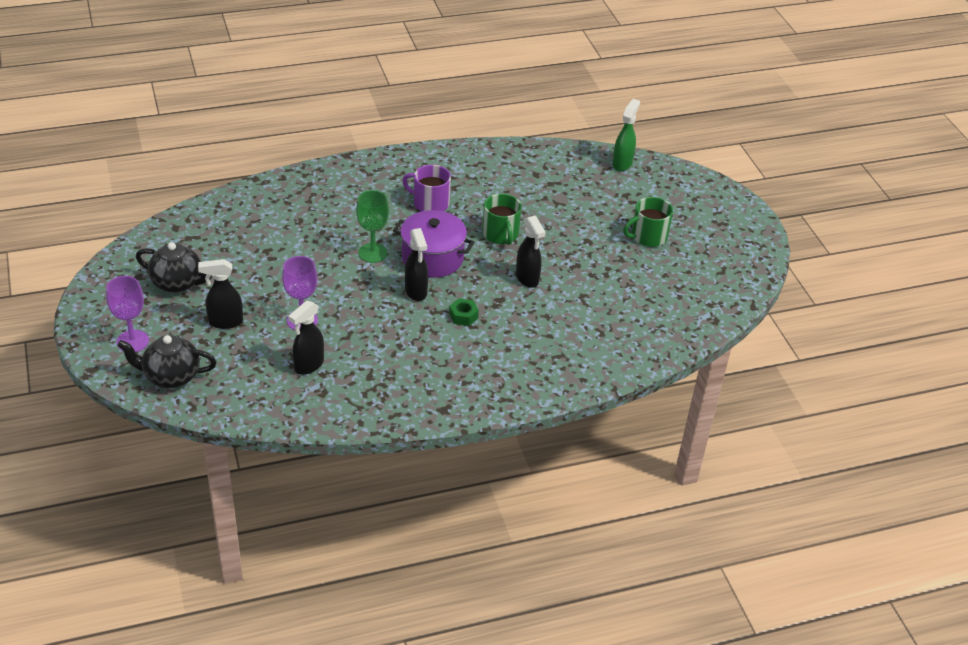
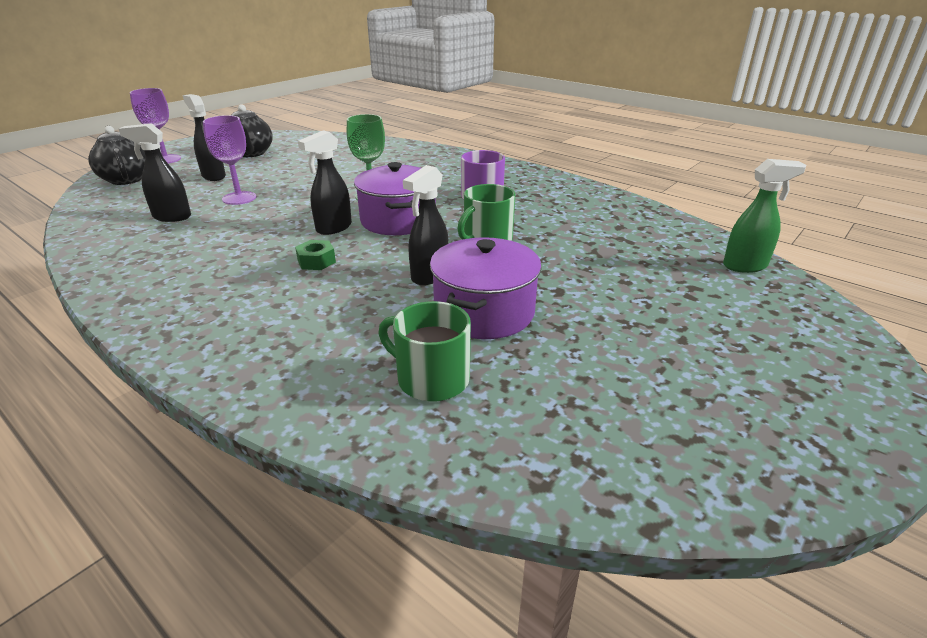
camera: 60 degrees right, 10 degrees down
green mug [623,197,673,247] -> green mug moved to [378,301,471,402]
none -> purple pot [430,237,542,339]

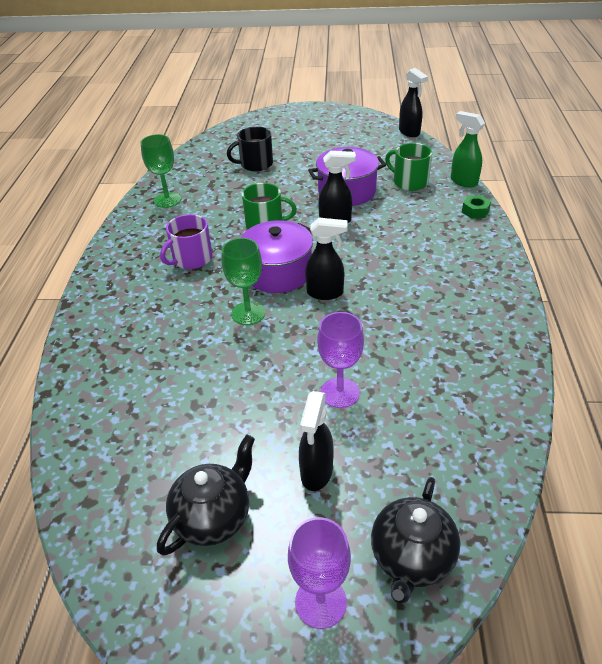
camera: 125 degrees left, 10 degrees up
black spray bottle [119,123,191,222] -> black spray bottle moved to [399,68,428,137]
green nut [295,240,336,270] -> green nut moved to [462,195,491,219]
green mug [378,301,471,402] -> green mug turned 135 degrees clockwise [385,143,432,191]
green spray bottle [723,159,806,273] -> green spray bottle moved to [451,111,485,188]
none -> green goblet [141,134,181,208]
none -> black mug [227,126,273,171]

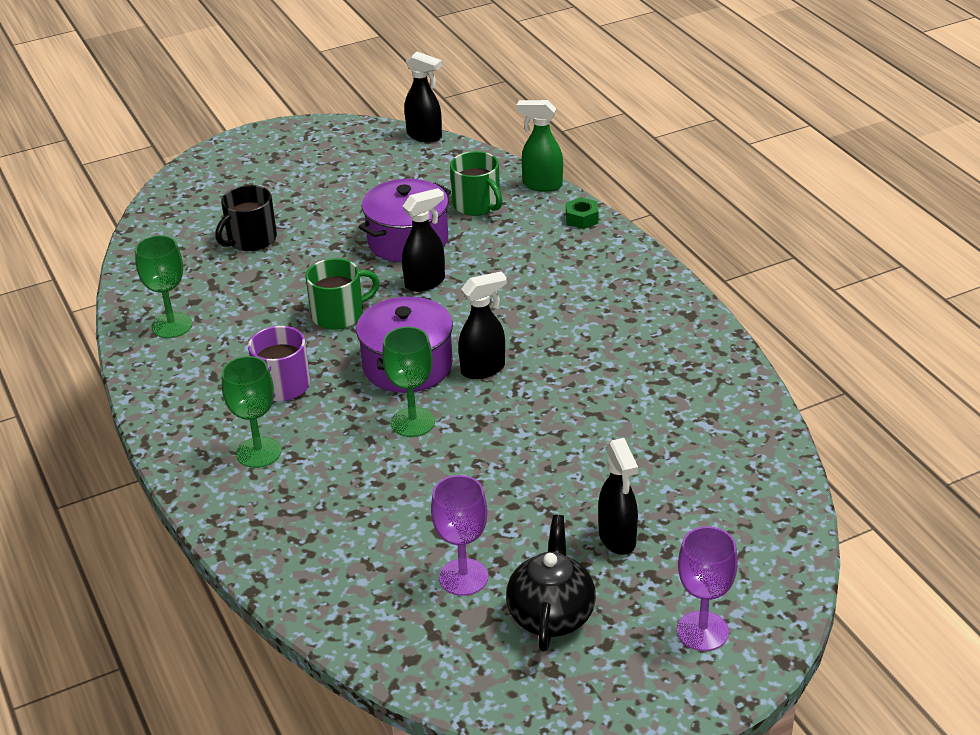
camera: 30 degrees left, 5 degrees down
purple goblet [317,312,364,408] -> purple goblet moved to [431,475,488,596]
black teapot [371,477,461,604] -> none
green mug [385,143,432,191] -> green mug turned 135 degrees counterclockwise [450,151,503,216]
none -> green goblet [222,356,281,468]

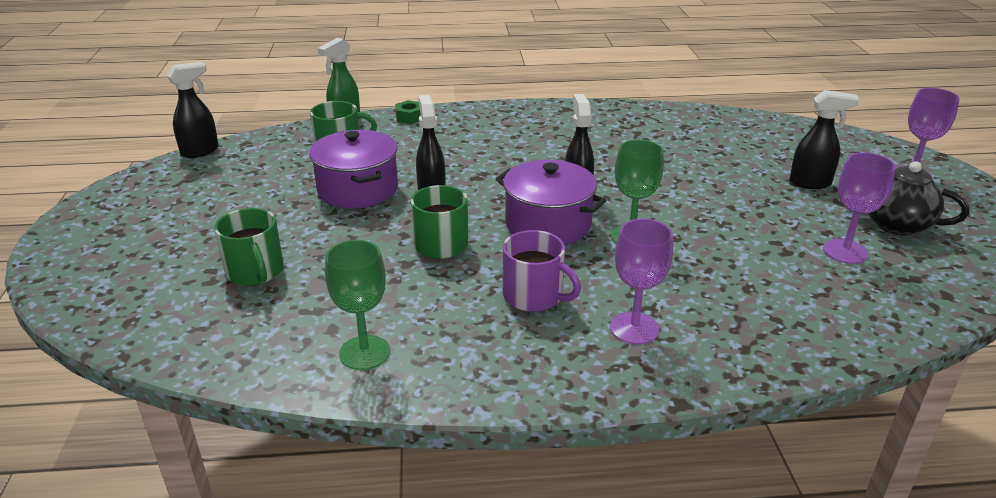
camera: 70 degrees left, 5 degrees down
black mug [215,185,277,251] -> green mug [214,208,284,286]
green goblet [222,356,281,468] -> purple goblet [610,219,673,345]

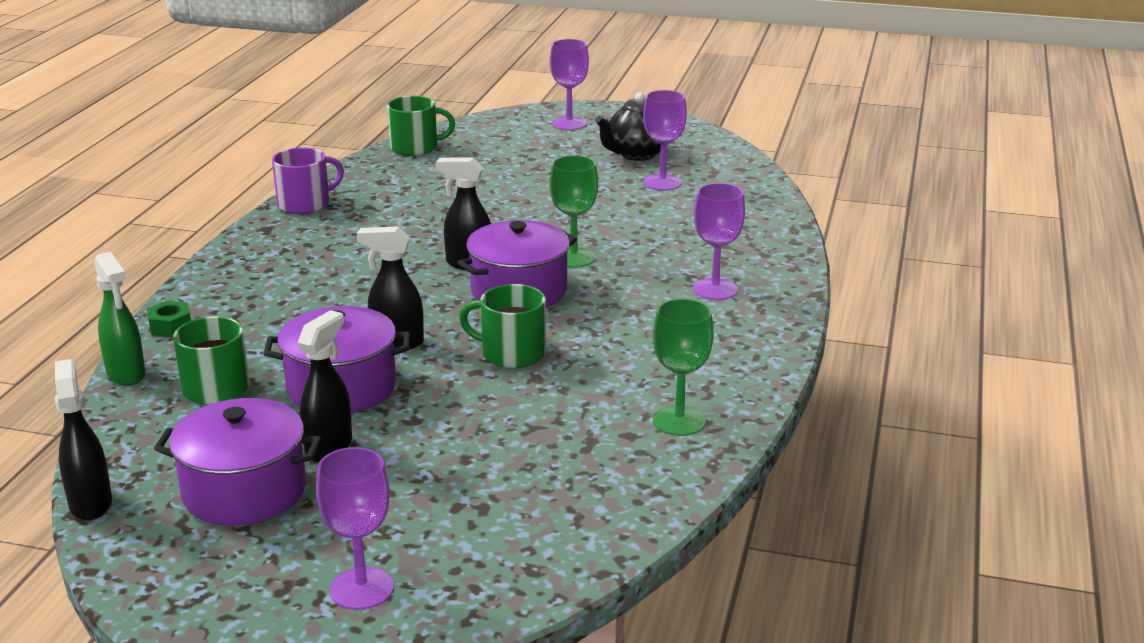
camera: 70 degrees left, 5 degrees down
green mug [214,208,284,286] -> green mug moved to [387,96,455,156]
purple mug [503,230,581,312] -> purple mug moved to [272,147,344,214]
black spray bottle [790,90,859,189] -> black spray bottle moved to [297,310,352,462]
none -> purple pot [154,398,322,526]
none -> purple goblet [316,447,394,610]

